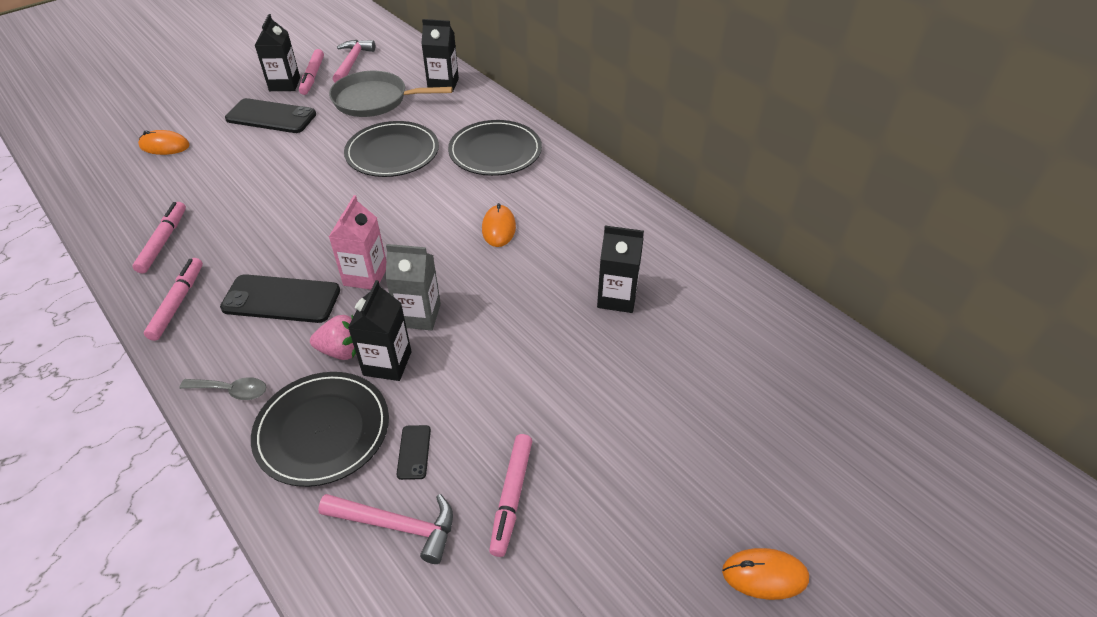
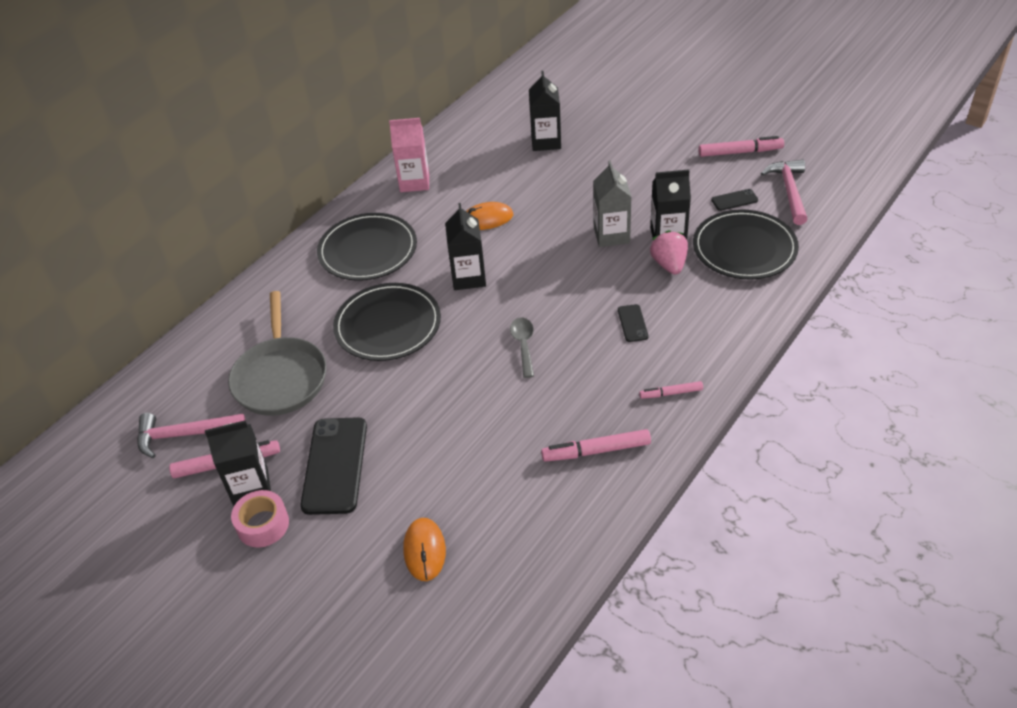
camera: 100 degrees left, 0 degrees up
pink marker [144,258,203,341] -> pink marker [639,381,703,399], size x0.61
grey spoon [180,377,267,400] -> grey spoon moved to [510,318,534,378]
black phone [220,274,340,323] -> black phone [618,304,649,342], size x0.47
pink carton [329,195,386,290] -> pink carton moved to [389,118,429,192]
black carton [421,19,459,92] -> black carton moved to [445,203,486,290]
orange mouse [722,548,809,600] -> none
none -> pink tape [231,490,289,547]

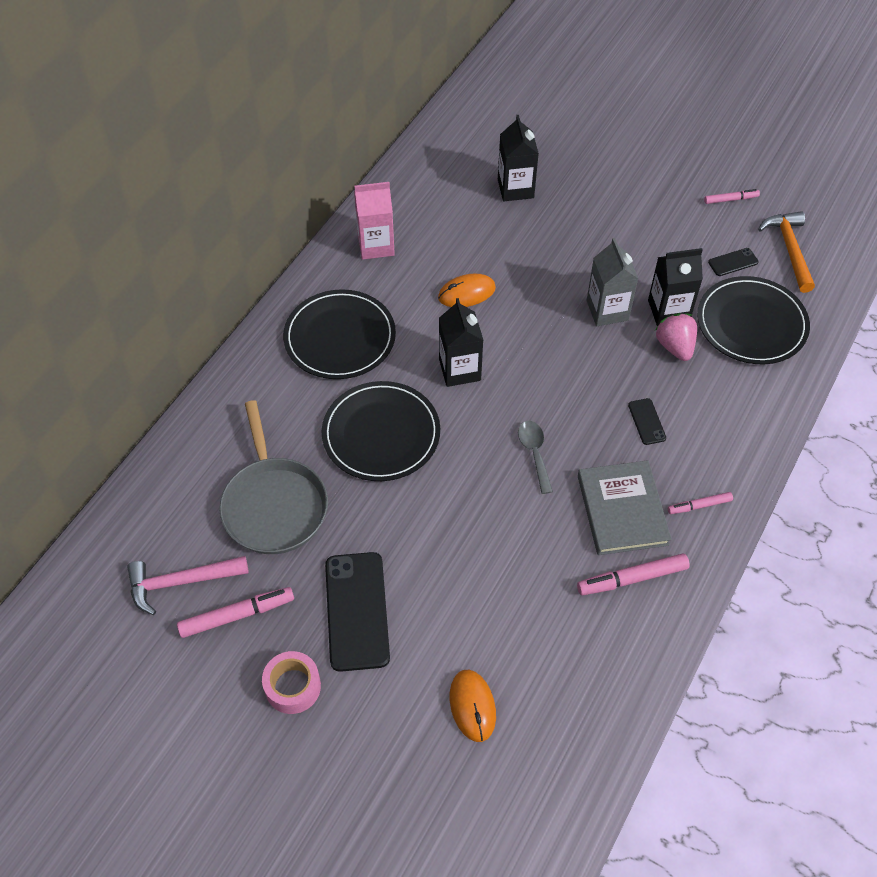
camera: 10 degrees left, 10 degrees up
black carton [205,420,271,506] -> none
pink marker [698,136,784,157] -> pink marker [704,189,760,204], size x0.61
pink hammer [761,159,808,225] -> orange hammer [758,211,815,293]
none -> grey book [578,460,672,555]

